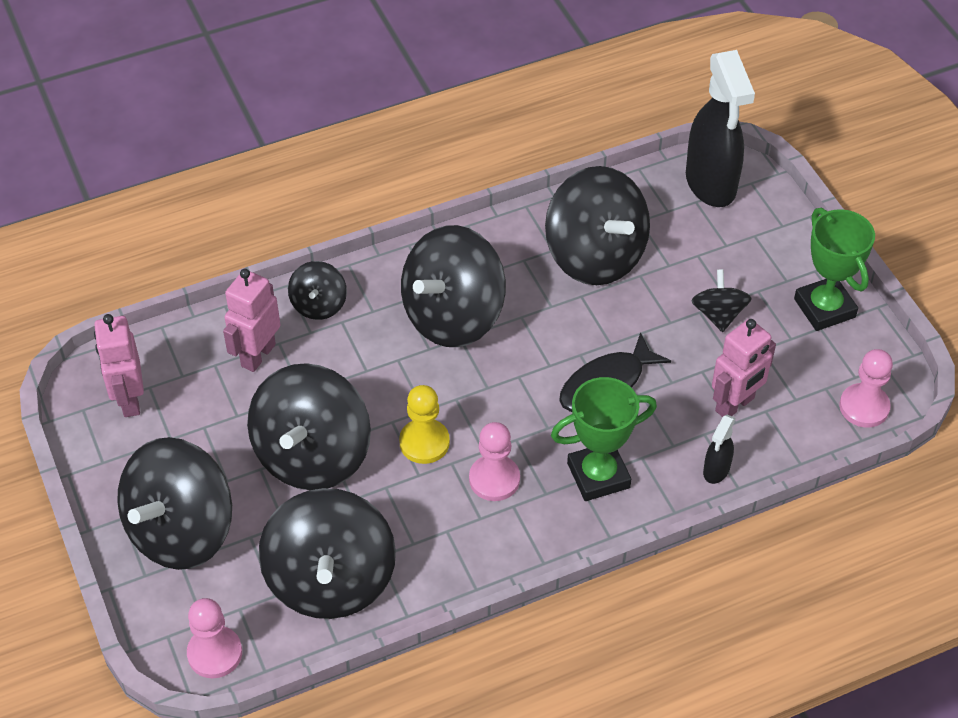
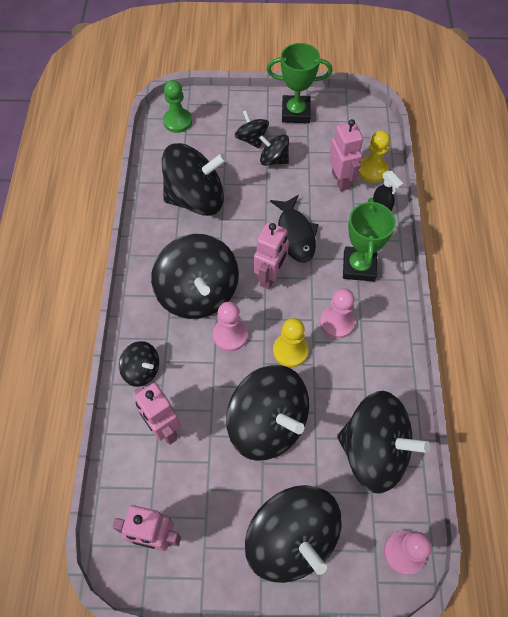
camera: 65 degrees left, 10 degrees up
black spray bottle [686,50,755,207] -> green pawn [163,80,192,133]
pink pawn [839,349,893,427] -> pink pawn moved to [213,302,248,351]
none -> black spinning top [235,110,269,149]
none -> pink robot [254,222,289,289]
none -> yellow pawn [359,130,390,183]

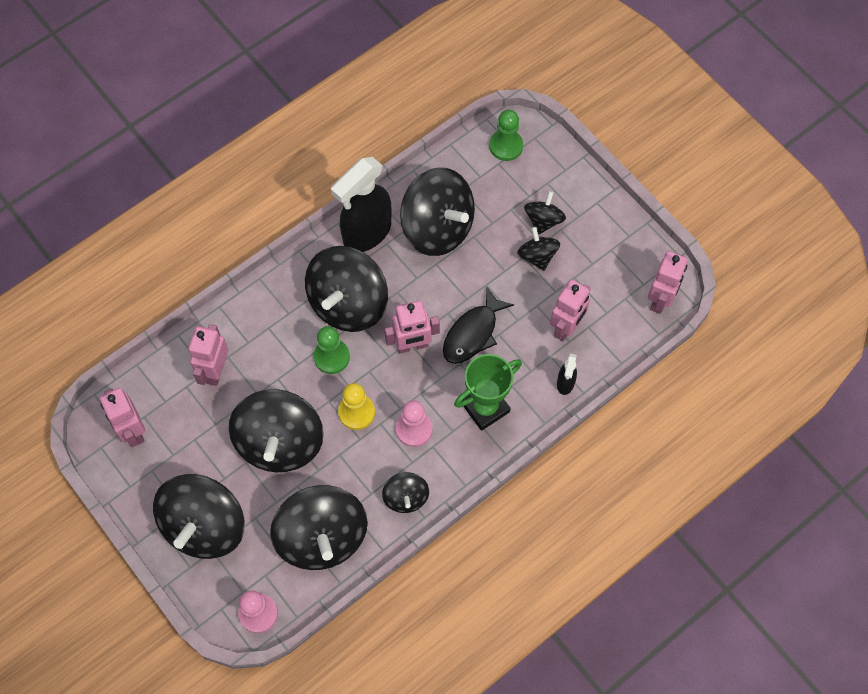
camera: 50 degrees right, 5 degrees up
black spinning top [119,341,159,387] -> black spinning top moved to [382,472,429,513]
pink pawn [213,302,248,351] -> green pawn [313,326,350,374]
green trophy [266,43,332,123] -> none
yellow pawn [359,130,390,183] -> none
none -> black spray bottle [331,157,392,252]
none -> pink robot [648,251,688,314]

